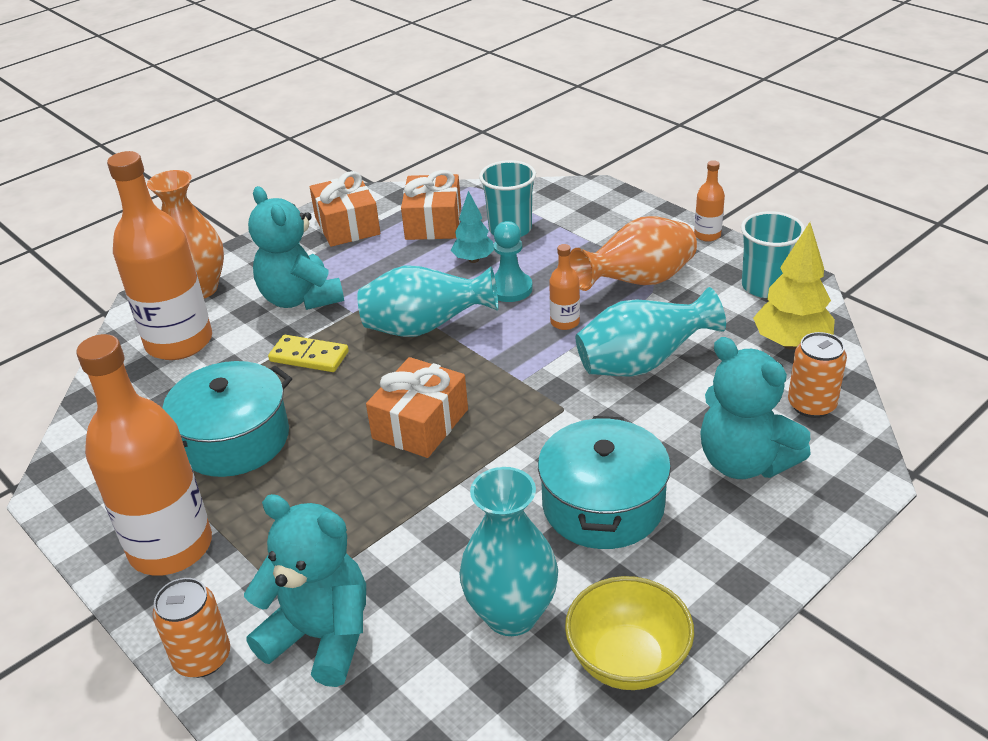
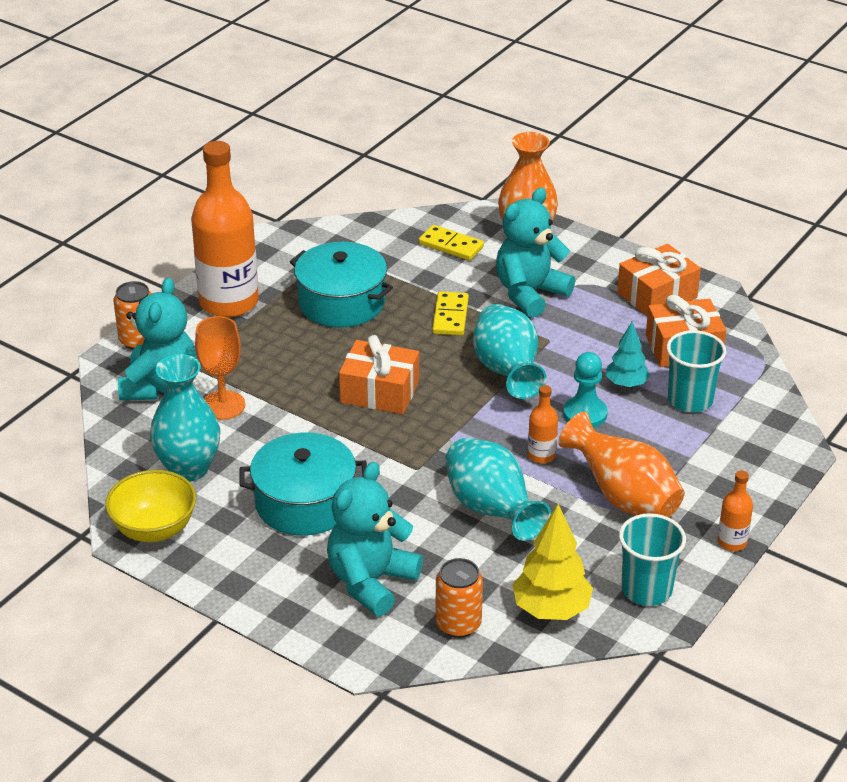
camera: 75 degrees right, 0 degrees up
orange bottle [107,151,212,360] -> yellow domino [419,225,484,261]
none -> orange goblet [195,316,245,420]

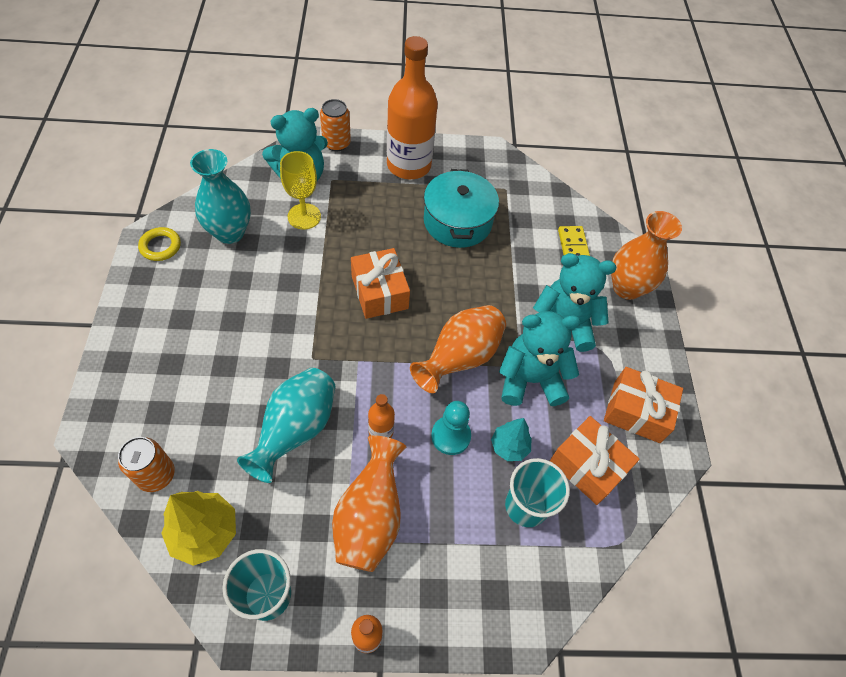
camera: 50 degrees right, 20 degrees up
yellow bowl [105,470,196,542] -> yellow ring [138,227,181,261]
orange goblet [195,316,245,420] -> yellow goblet [280,151,321,230]
turquoise pot [239,432,367,536] -> none
turquoise teddy bear [327,462,423,616] -> turquoise teddy bear moved to [499,311,581,406]
yellow domino [432,291,469,336] -> none
turquoise vase [473,304,547,399] -> orange vase [410,305,506,393]

